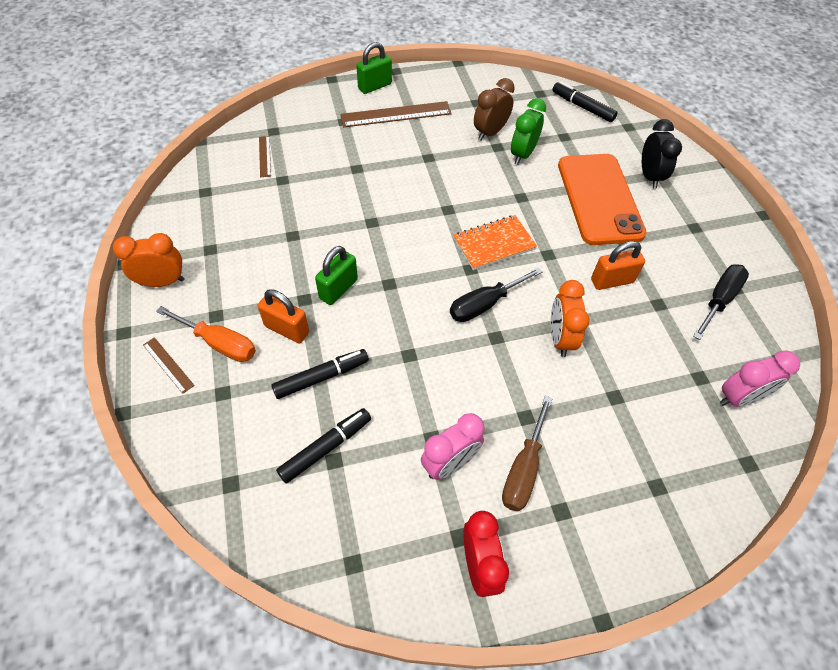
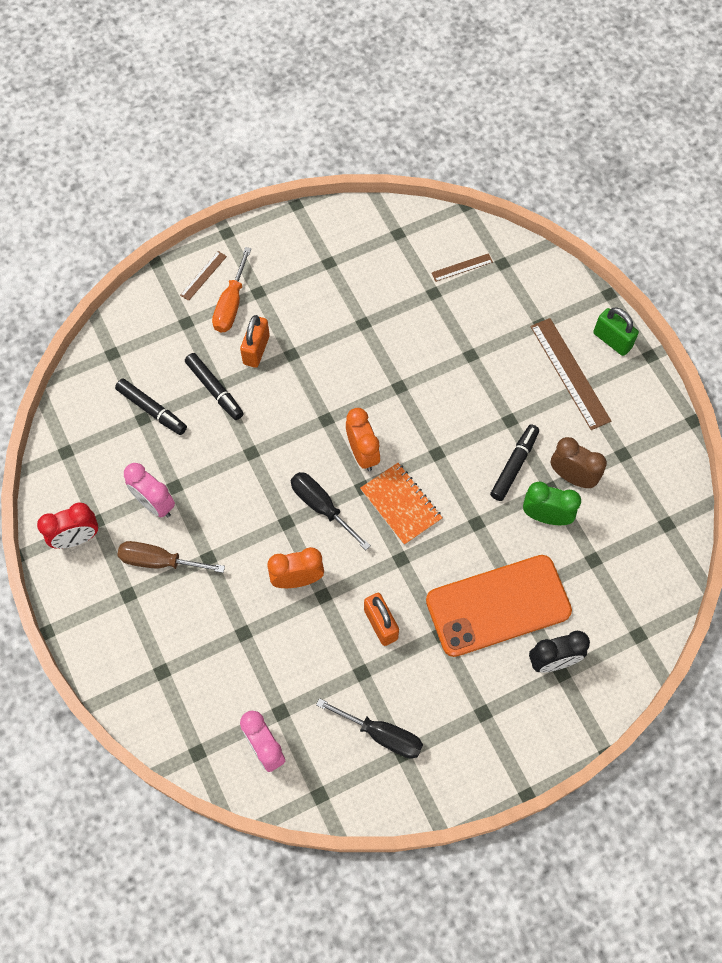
camera: 80 degrees right, 10 degrees up
orange clock [113,233,184,287] -> orange clock moved to [346,408,380,471]
green padlock [315,246,358,305] -> none
black marker [552,82,618,122] -> black marker moved to [490,424,539,501]

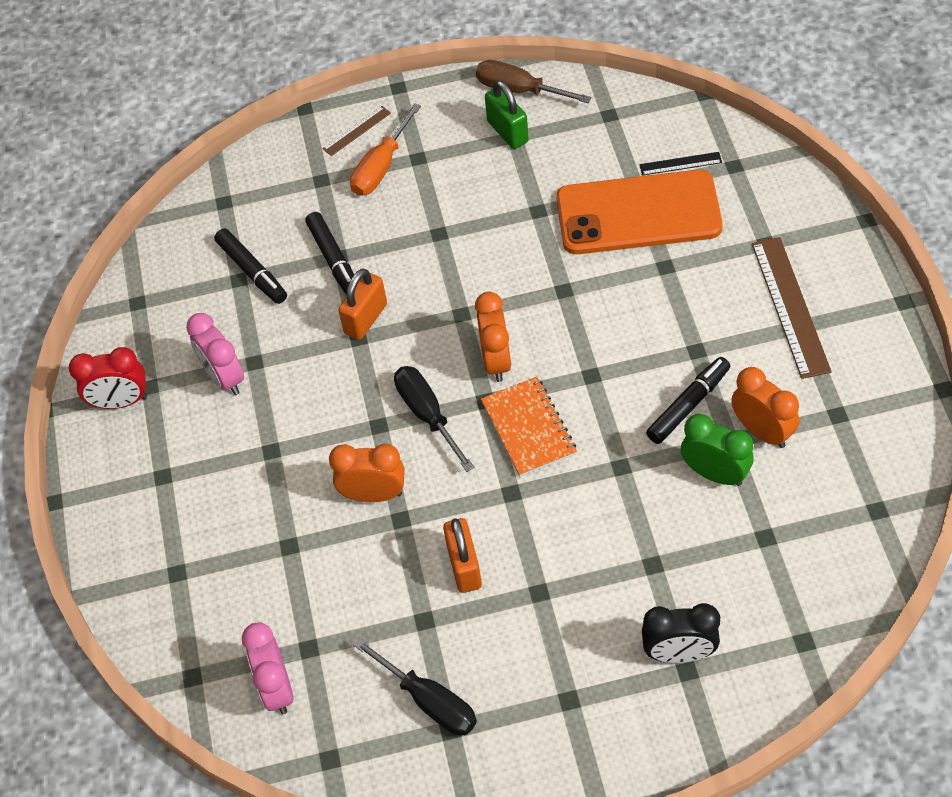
camera: 20 degrees right, 10 degrees down
brown screwdriver [117,541,225,573] -> brown screwdriver moved to [476,60,591,103]
orange padlock [240,315,270,368] -> orange padlock moved to [338,269,387,340]
orange phone [426,555,572,657] -> orange phone moved to [556,170,723,254]
brown ruler [432,253,493,282] -> black ruler [639,152,722,176]
brown clock [551,437,607,488] -> orange clock [731,367,799,448]
green padlock [593,307,639,356] -> green padlock moved to [485,80,529,149]

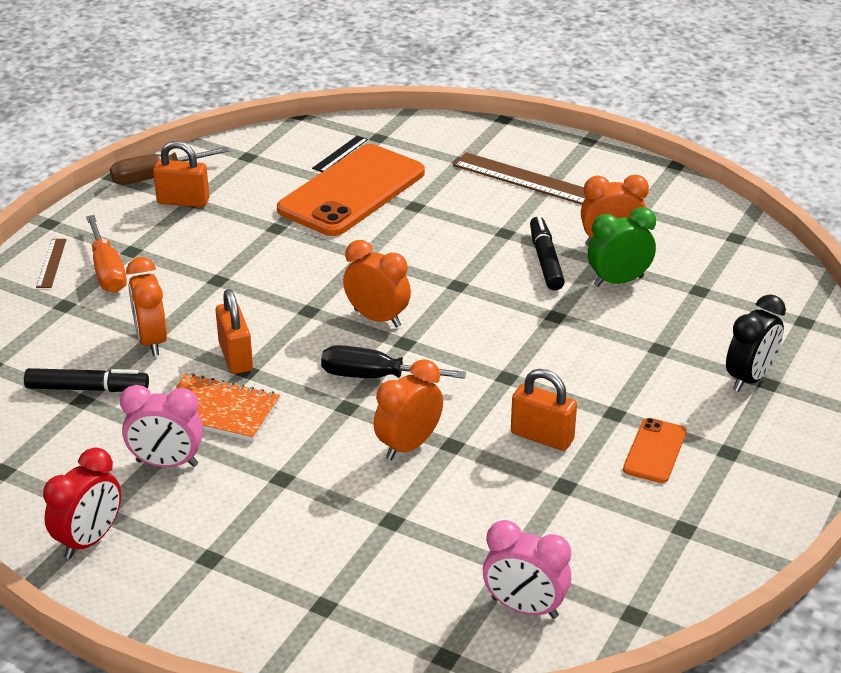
camera: 55 degrees left, 20 degrees down
black marker [305,212,354,294] -> orange clock [126,257,167,356]
black screwdriver [353,638,477,736] -> none
orange notebook [481,377,577,477] -> orange notebook moved to [174,374,280,441]
green padlock [485,80,529,149] -> orange padlock [153,141,209,207]
none -> orange phone [623,418,686,483]

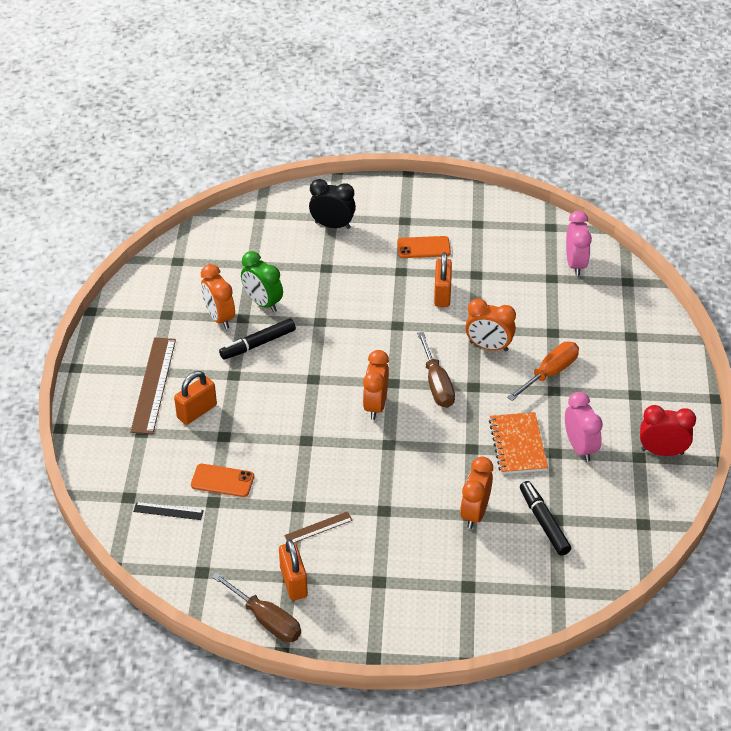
camera: 115 degrees left, 10 degrees up
brown ruler [36,239,67,288] -> brown ruler moved to [284,511,353,542]
orange screwdriver [86,215,127,293] -> orange screwdriver moved to [507,342,579,401]
orange clock [126,257,167,356] -> orange clock turned 150 degrees clockwise [460,457,493,529]
orange padlock [216,289,253,374] -> orange padlock moved to [174,371,217,425]
orange phone [277,144,425,236] -> orange phone [191,464,254,497], size x0.45
black screwdriver [321,345,466,379] -> brown screwdriver [417,332,455,408]

